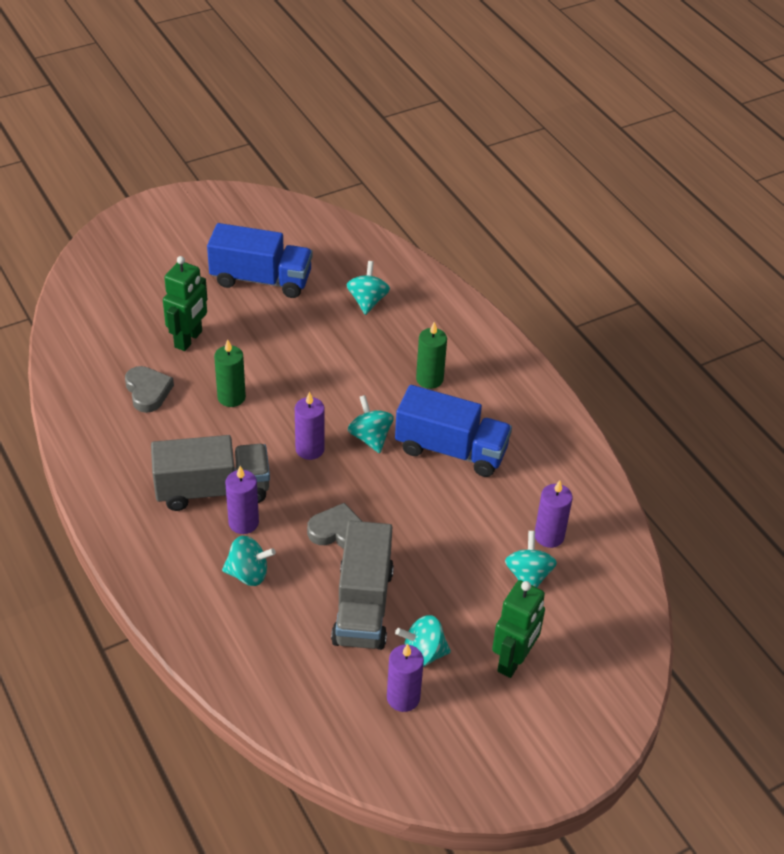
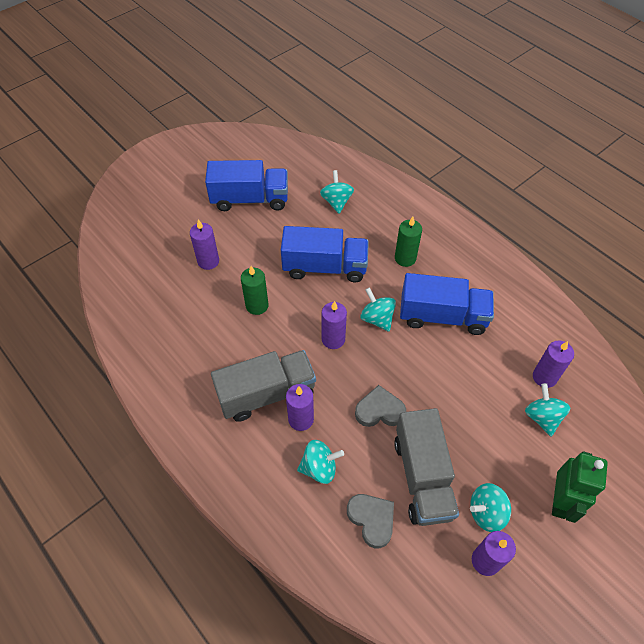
camera: 10 degrees left, 10 degrees up
grey heart [125,366,174,413] -> grey heart moved to [347,494,394,548]
green robot [163,256,208,351] -> purple candle [190,219,219,270]
none -> blue truck [281,226,369,282]

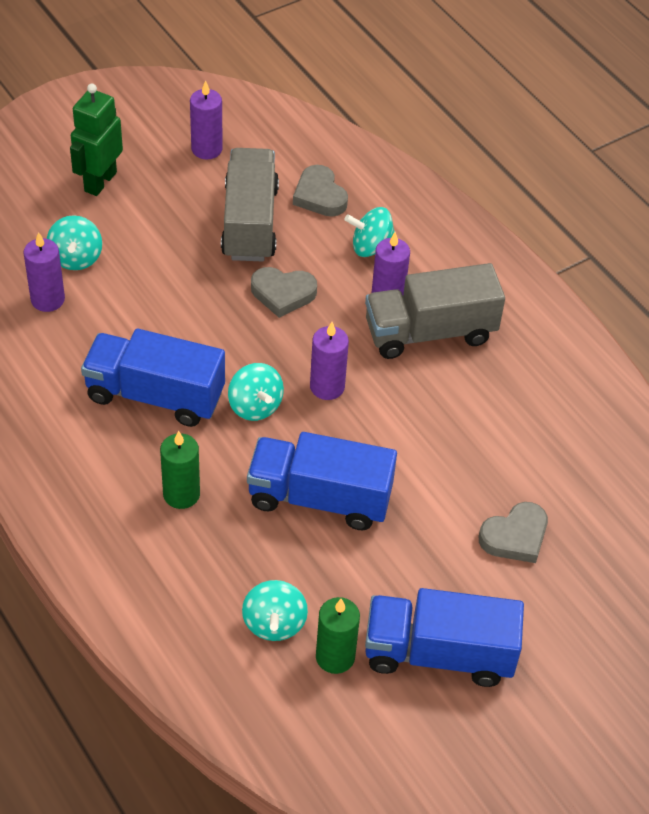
camera: 175 degrees left, 5 degrees down
purple candle [190,219,219,270] -> grey heart [479,502,548,563]
green candle [241,266,269,315] -> green candle moved to [316,597,360,674]
turquoise spinning top [470,483,511,532] -> none

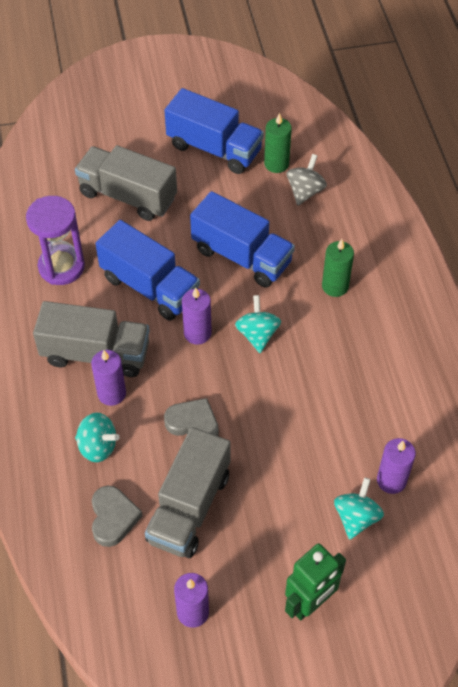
camera: 155 degrees left, 5 degrees up
blue truck [81,328,225,427] -> blue truck moved to [95,220,200,321]
turquoise spinning top [242,580,308,641] -> grey spinning top [287,154,327,205]
grey heart [479,502,548,563] -> grey truck [75,145,177,221]
none -> purple hourglass [26,196,85,285]

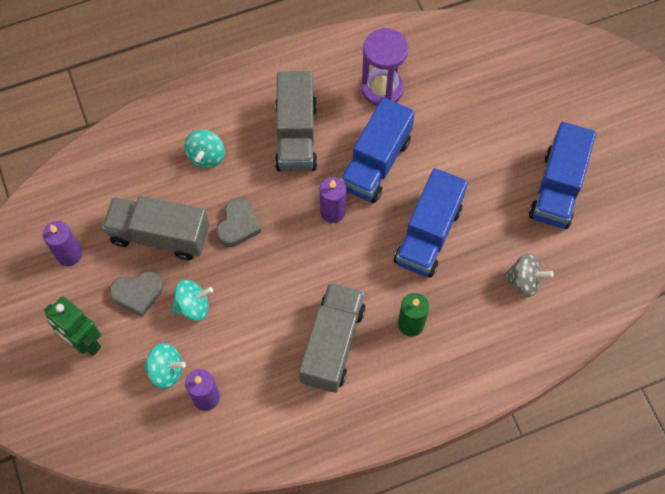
camera: 80 degrees right, 10 degrees up
grey truck [75,145,177,221] -> grey truck moved to [299,283,365,393]
purple candle [91,350,126,406] -> none
grey heart [92,486,143,547] -> grey heart moved to [110,271,163,317]
turquoise spinning top [235,295,281,353] -> turquoise spinning top moved to [171,280,213,321]
green candle [264,113,292,173] -> none

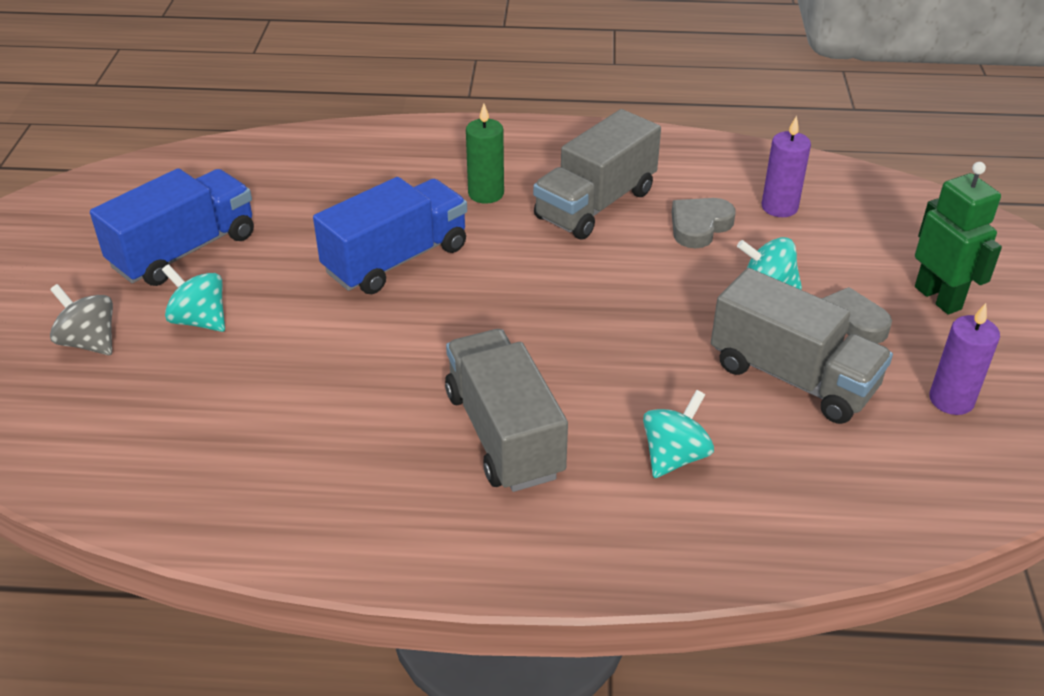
camera: 155 degrees left, 25 degrees down
turquoise spinning top [144,343,186,389] -> turquoise spinning top moved to [162,264,225,332]
grey heart [216,198,261,247] -> grey heart moved to [672,198,736,248]
grey truck [275,71,317,172] -> grey truck turned 45 degrees counterclockwise [445,329,568,492]
purple candle [320,177,346,223] -> none
blue truck [340,97,415,203] -> none
purple hourglass [361,28,408,106] -> none
grey spinning top [503,253,554,297] -> grey spinning top moved to [50,284,113,355]

